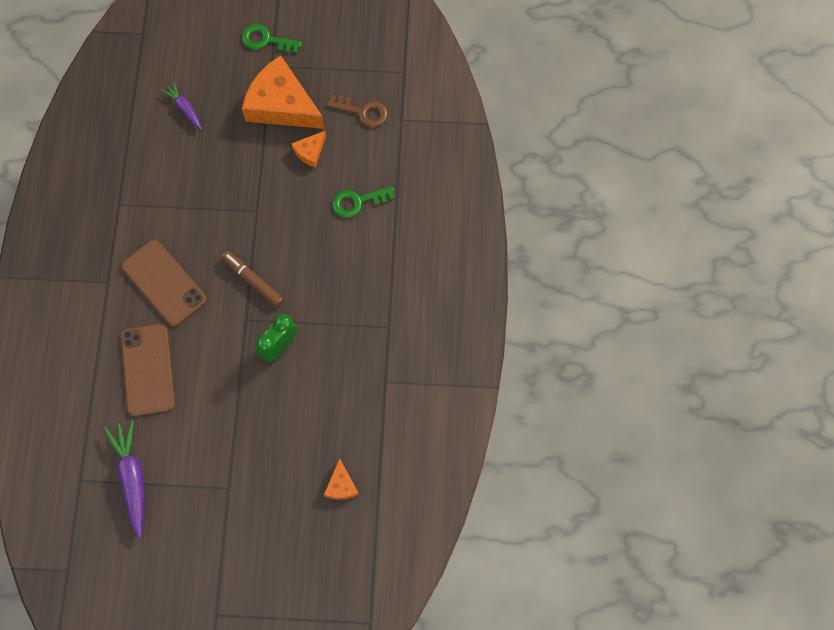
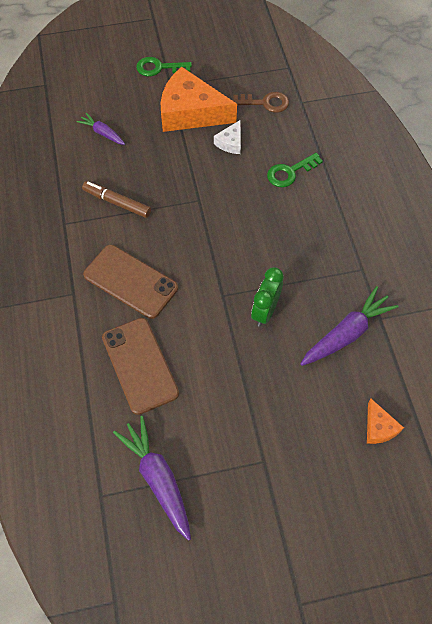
camera: 15 degrees left, 10 degrees down
brown marker [221,251,284,308] -> brown marker moved to [82,181,151,218]
orange cheese [291,131,326,168] -> white cheese [214,120,241,154]
none -> purple carrot [300,286,399,366]

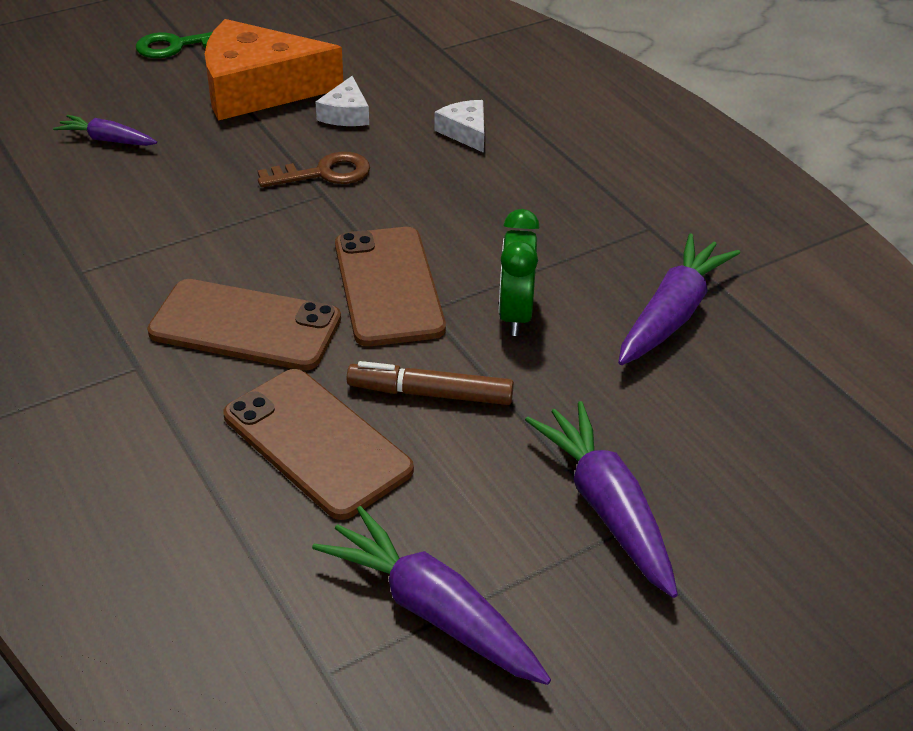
camera: 20 degrees left, 20 degrees down
brown marker [82,181,151,218] -> brown marker moved to [347,361,514,405]
brown key [232,92,289,113] -> brown key moved to [258,152,370,187]
green key [267,153,323,187] -> white cheese [434,100,484,153]
orange cheese [367,399,404,444] -> none
none -> brown phone [335,227,446,346]
none -> purple carrot [525,401,678,598]

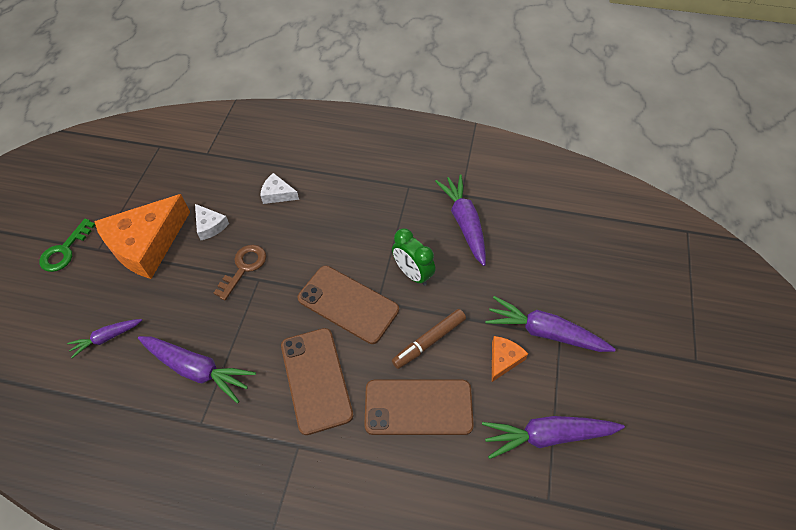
camera: 45 degrees left, 15 degrees up
brown phone [147,279,341,371] -> brown phone turned 75 degrees counterclockwise [281,328,353,435]
none -> purple carrot [138,336,256,403]
none -> orange cheese [492,336,528,382]

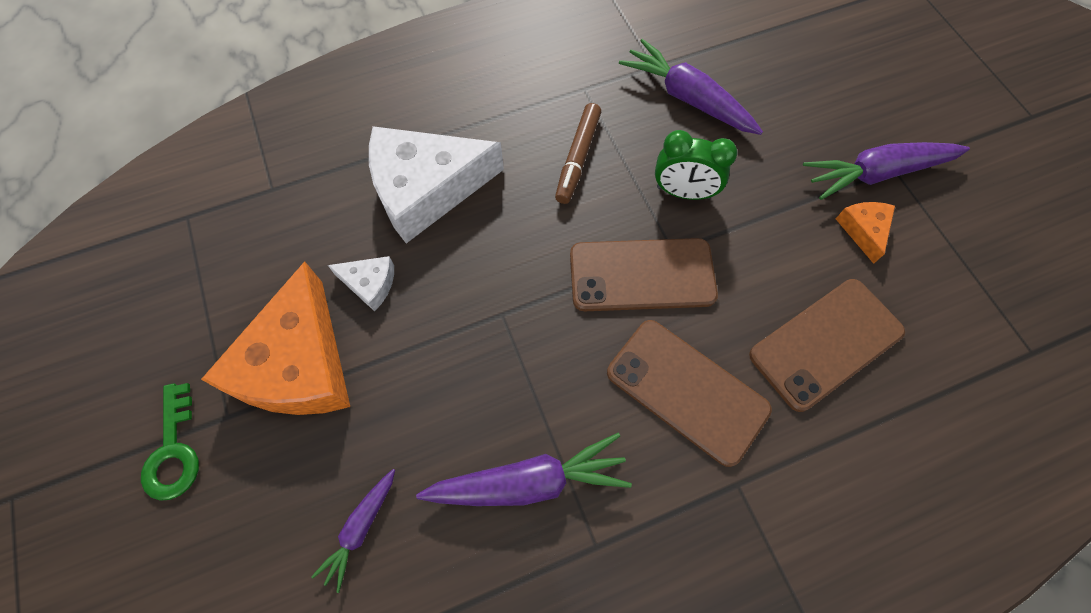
camera: 35 degrees left, 10 degrees up
brown key [214,245,266,301] -> none
white cheese [260,173,299,204] -> white cheese [369,126,504,243], size x2.23
brown marker [392,309,466,369] -> brown marker moved to [555,103,601,204]
purple carrot [482,416,625,459] -> none

